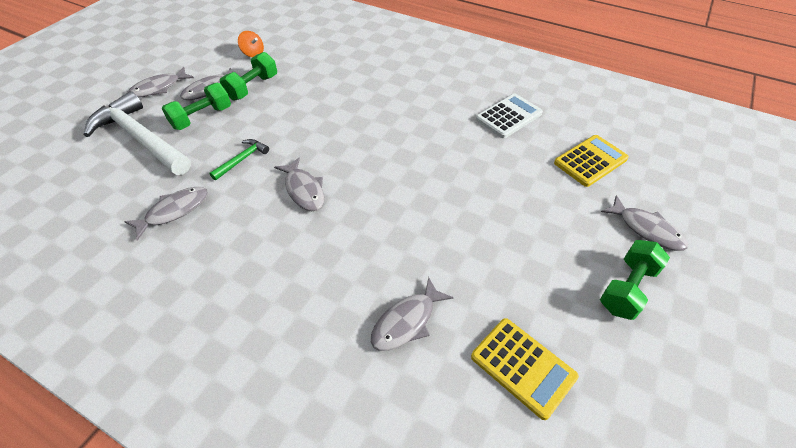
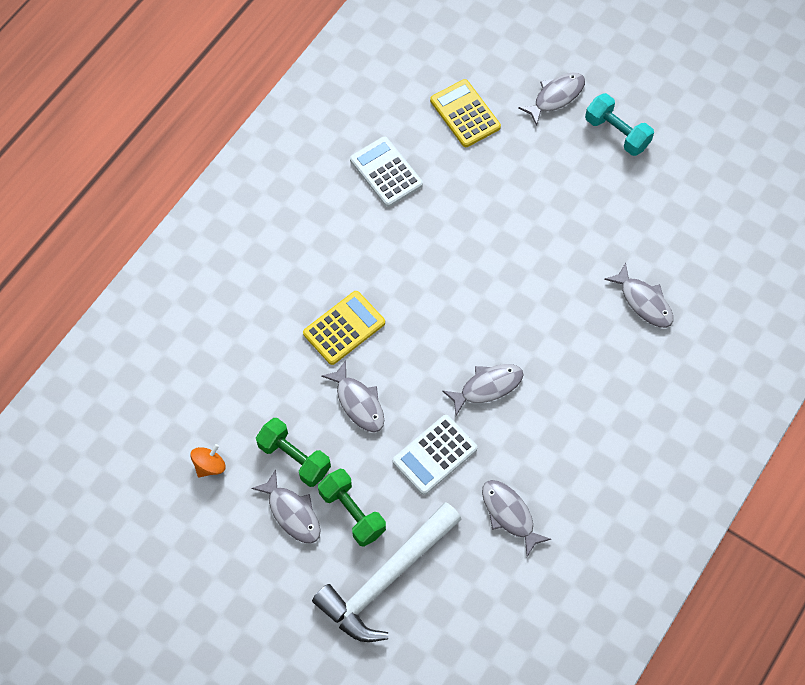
camera: 85 degrees left, 15 degrees up
grey fish [127,67,194,97] -> grey fish moved to [321,361,384,432]
green hammer [210,139,269,180] -> white calculator [393,415,477,495]
yellow calculator [471,318,579,420] -> yellow calculator moved to [303,291,385,365]
green dumbbell [600,240,670,320] -> turquoise dumbbell [585,93,654,156]

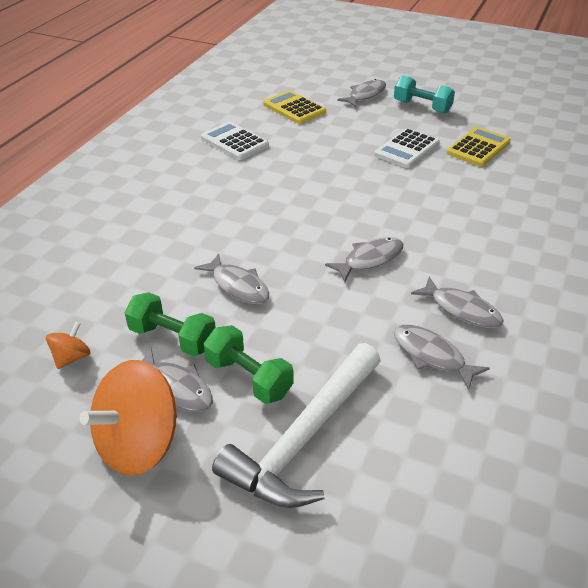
camera: 10 degrees left, 25 degrees down
yellow calculator [303,291,385,365] -> yellow calculator moved to [447,127,511,167]
white calculator [393,415,477,495] -> white calculator moved to [374,128,440,168]
grey fish [604,263,673,328] -> grey fish moved to [411,276,504,328]
none -> orange spinning top [80,360,177,476]

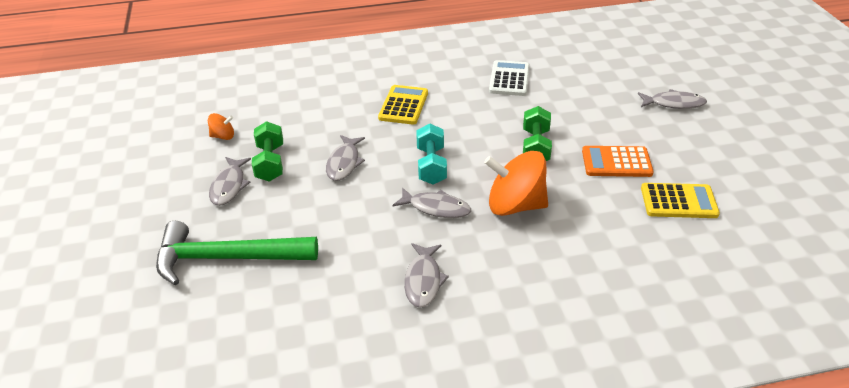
camera: 55 degrees right, 0 degrees up
orange spinning top [80,360,177,476] -> orange spinning top moved to [484,151,548,216]
green dumbbell [204,325,293,404] -> green dumbbell moved to [523,106,552,161]
white hammer [212,343,381,508] -> green hammer [156,221,318,285]
yellow calculator [263,90,326,124] -> yellow calculator moved to [378,85,428,125]
white calculator [374,128,440,168] -> orange calculator [582,146,654,177]
turquoise dumbbell [394,75,455,114] -> turquoise dumbbell moved to [416,124,447,184]
grey fish [394,325,490,390] -> none

